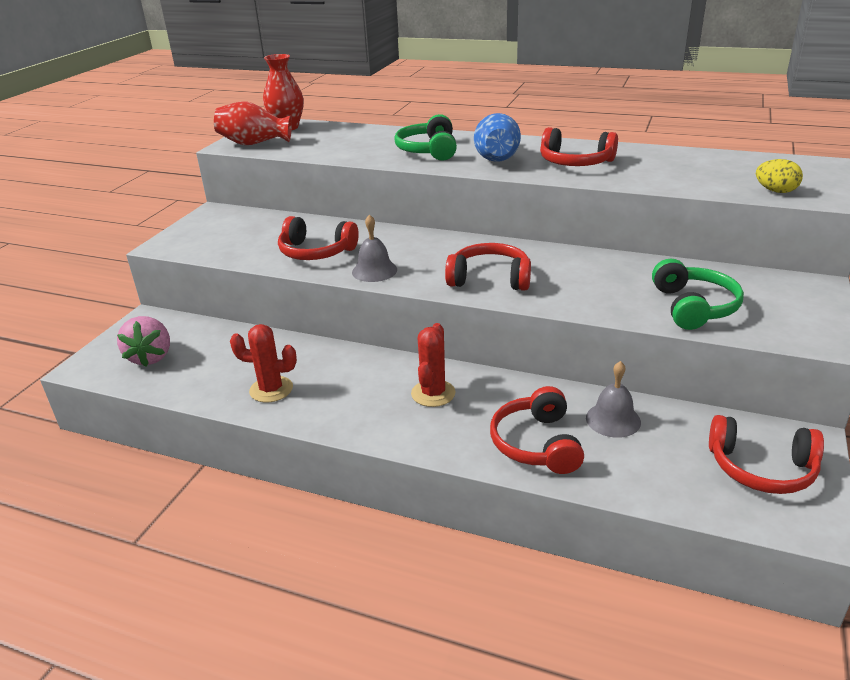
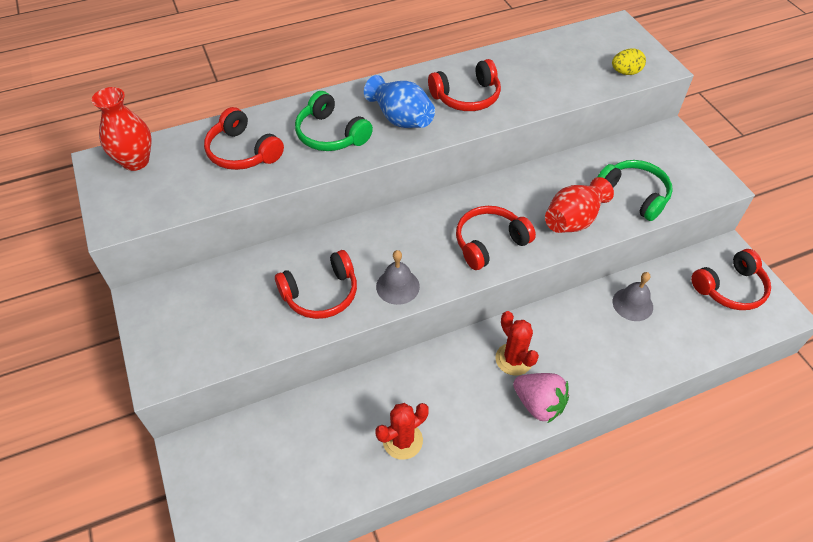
camera: 45 degrees left, 20 degrees up
pink strawberry [117,316,170,367] -> pink strawberry moved to [513,373,569,423]
red vase [214,101,292,145] -> red vase moved to [545,177,614,233]
red headphones [490,386,584,474] -> red headphones moved to [204,107,284,170]

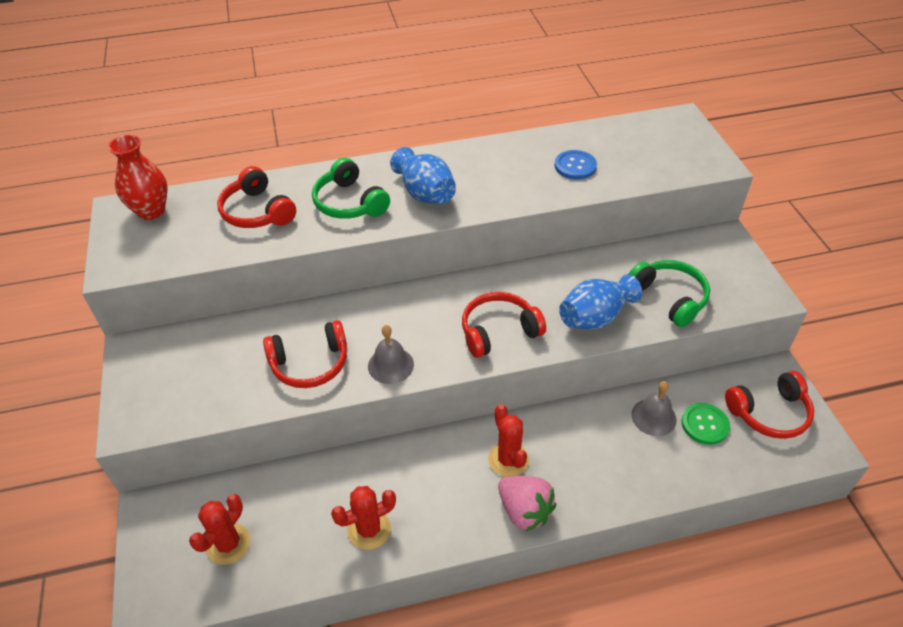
camera: 10 degrees right, 5 degrees down
red headphones [428,59,501,111] -> none
red vase [545,177,614,233] -> blue vase [559,274,642,329]
yellow egg [612,48,646,75] -> none
none -> red cactus [189,494,250,565]
none -> blue button [555,150,597,179]
none -> green button [681,403,730,445]

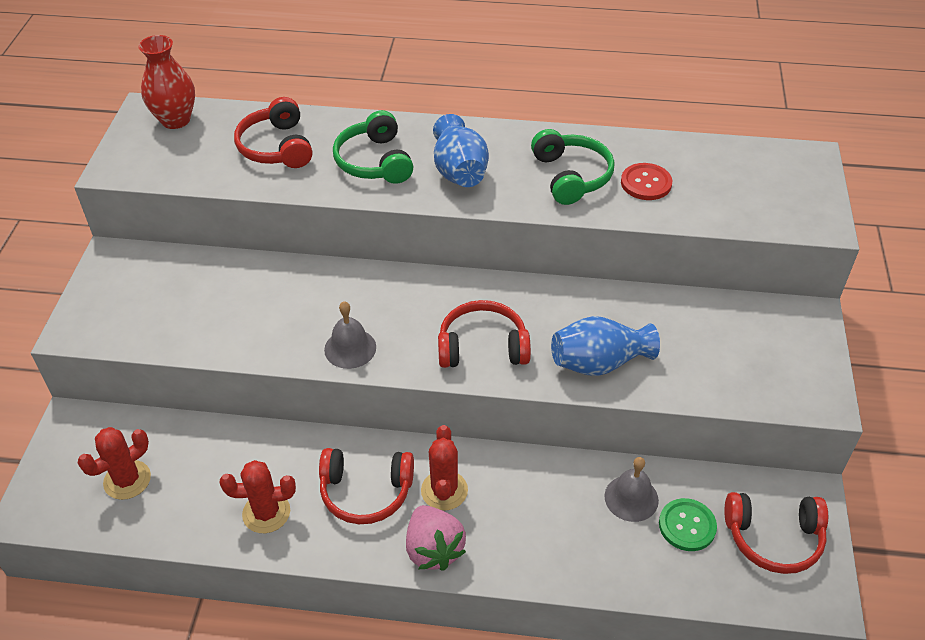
camera: 20 degrees right, 0 degrees up
red headphones [263,320,347,388] -> red headphones moved to [319,448,414,524]
blue button [555,150,597,179] -> red button [621,163,672,200]
green headphones [629,260,710,327] -> green headphones moved to [531,129,614,205]

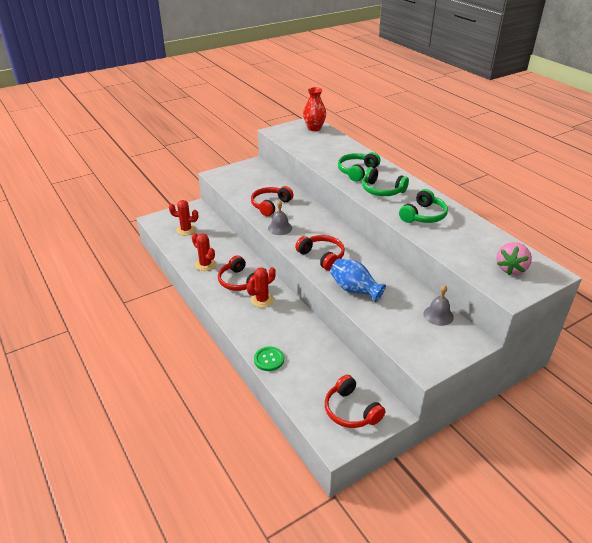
camera: 50 degrees right, 10 degrees down
red headphones [234,97,312,168] -> red headphones moved to [251,186,293,216]
pink strawberry [406,505,466,571] -> pink strawberry moved to [496,242,532,275]
blue vase [433,114,489,187] -> green headphones [362,167,409,196]
grey bell [605,457,659,522] -> grey bell moved to [423,285,454,326]
red button [621,163,672,200] -> none
green button [659,498,717,551] -> green button moved to [254,347,284,371]

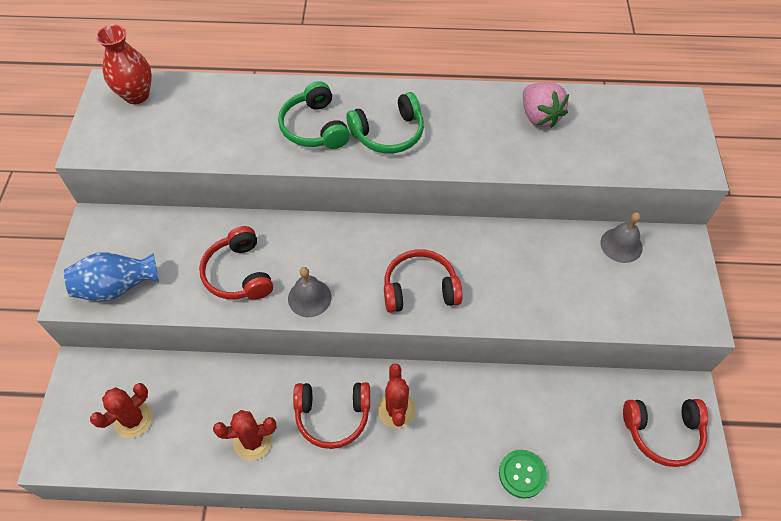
camera: 55 degrees left, 20 degrees up
blue vase [330,259,386,302] -> blue vase moved to [64,252,159,301]
green headphones [399,189,448,223] -> none
pink strawberry [496,242,532,275] -> pink strawberry moved to [523,82,569,128]

